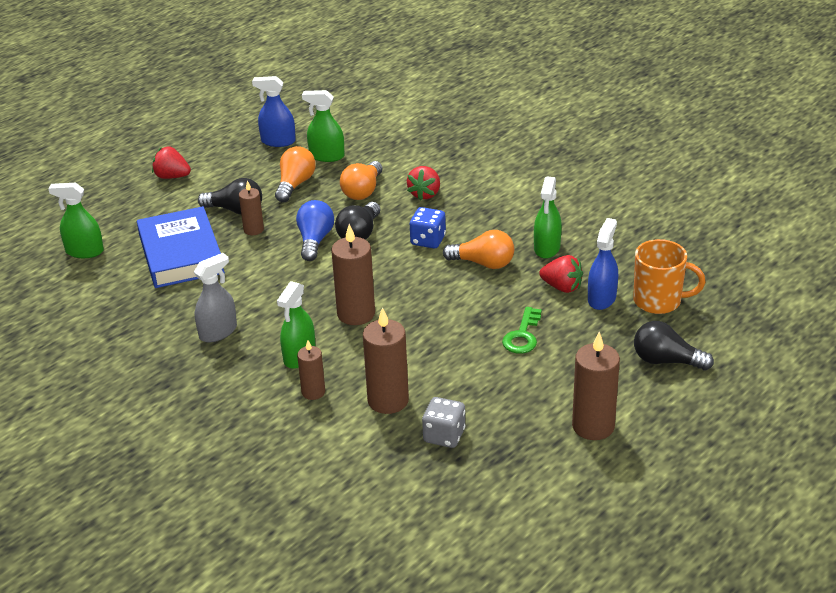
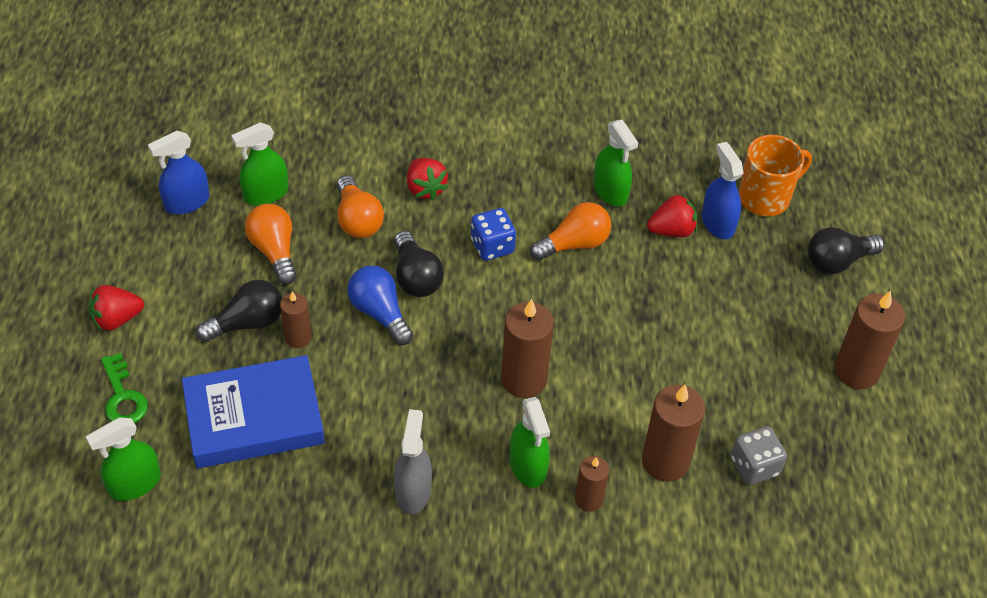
camera: 45 degrees left, 15 degrees up
blue book [137,206,225,288] -> blue book turned 45 degrees counterclockwise [182,355,325,468]
green key [502,307,542,354] -> green key moved to [101,353,148,423]

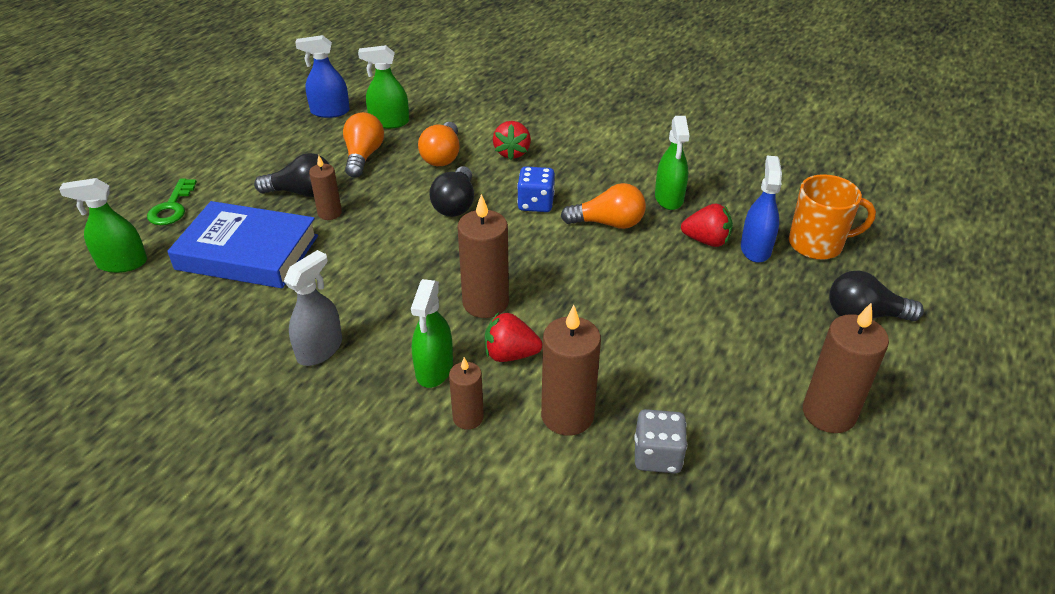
camera: 30 degrees right, 10 degrees down
red strawberry [89,285,144,331] -> red strawberry moved to [485,312,543,362]
blue light bulb [348,266,413,345] -> none

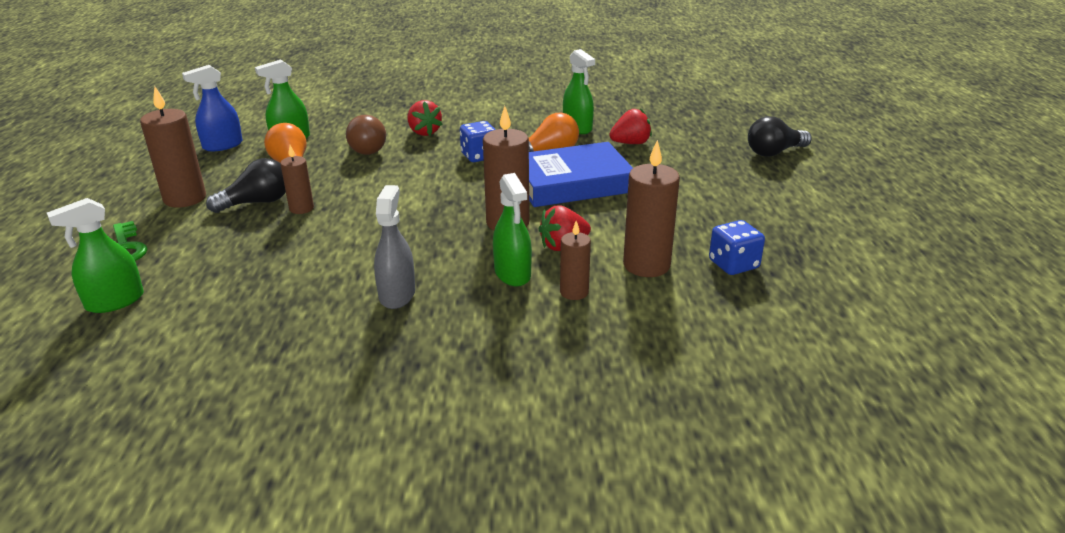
camera: 30 degrees left, 10 degrees down
blue book [167,201,318,288] -> blue book moved to [529,142,633,207]
orange light bulb [418,122,460,166] -> brown light bulb [346,115,386,155]
black light bulb [429,166,474,217] -> none
grey dice [634,409,687,473] -> blue dice [709,220,765,275]
blue spray bottle [741,156,782,263] -> none
orange mug [789,174,876,260] -> none
brown candle [803,303,889,433] -> brown candle moved to [140,87,206,208]

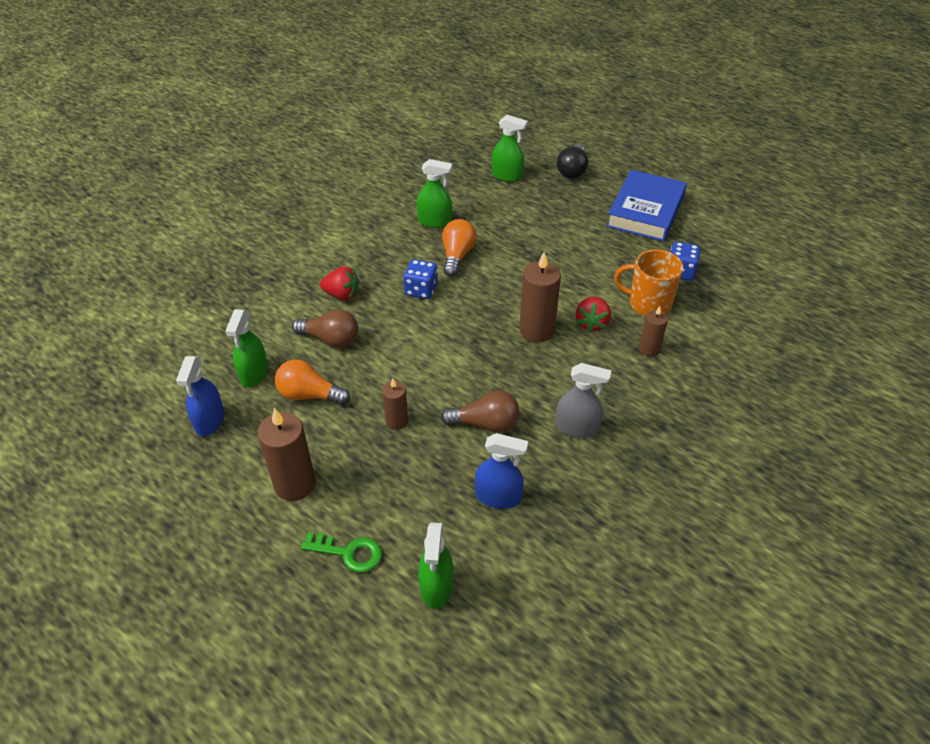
camera: 50 degrees left, 15 degrees up
black light bulb [206,158,286,213] -> none
grey spray bottle [374,185,415,309] -> grey spray bottle turned 150 degrees clockwise [556,363,611,438]
green spray bottle [493,173,532,287] -> green spray bottle moved to [491,115,528,182]
blue book [529,142,633,207] -> blue book moved to [606,170,687,242]
red strawberry [609,108,652,144] -> none
brown candle [623,140,680,277] -> orange mug [614,250,683,316]
none -> brown light bulb [441,390,519,433]
none -> blue spray bottle [475,433,528,509]

